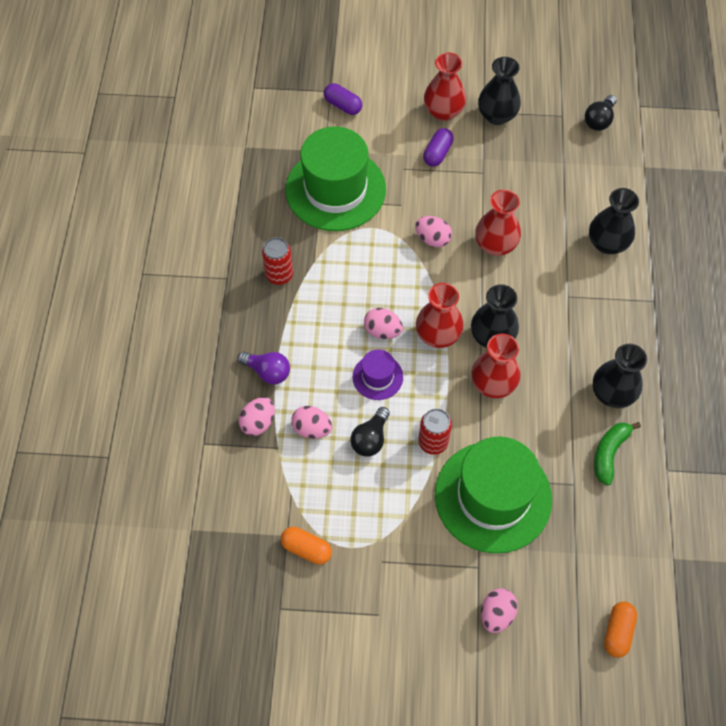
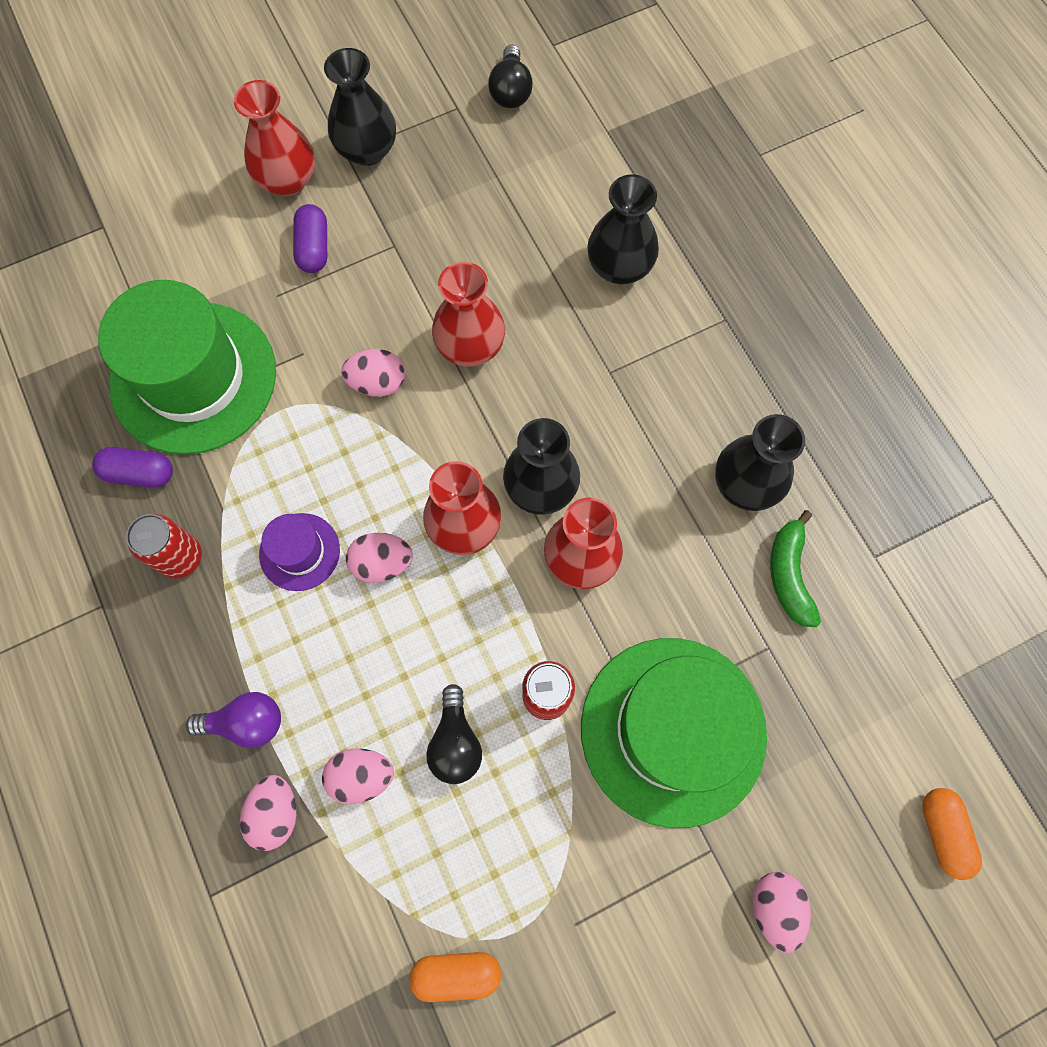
camera: 30 degrees left, 10 degrees up
purple capsule [324,83,362,115] -> purple capsule moved to [92,447,173,488]
purple hat [353,350,403,400] -> purple hat moved to [259,513,340,591]

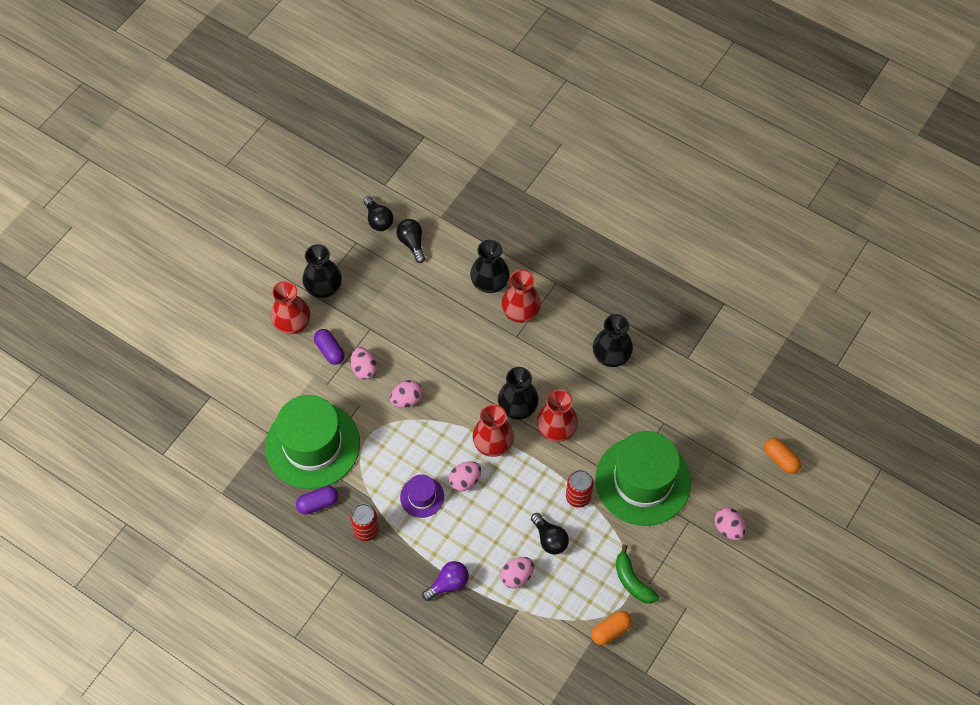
camera: 30 degrees left, 10 degrees down
pink egg [240,775,296,851] -> pink egg moved to [350,347,378,380]
red vase [432,262,505,367] -> red vase moved to [501,269,541,323]
green banana [770,510,821,627] -> green banana moved to [615,544,659,603]
none -> black light bulb [396,219,425,263]

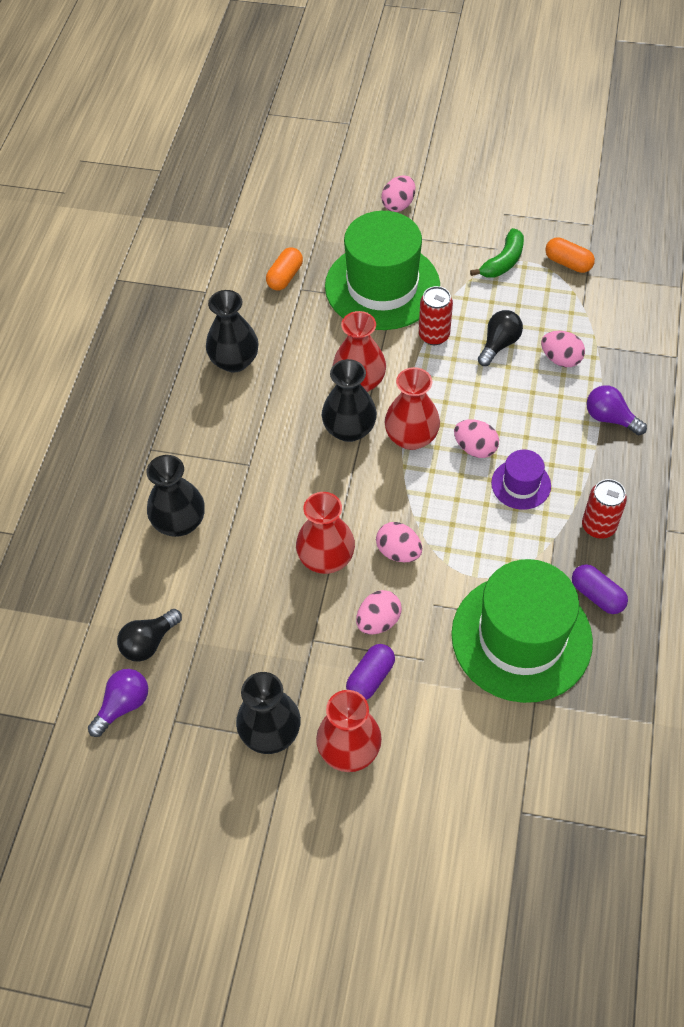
camera: 110 degrees left, 5 degrees down
black light bulb [363,196,393,231] -> purple light bulb [88,669,148,737]
red vase [501,269,541,323] -> red vase moved to [296,492,355,574]
orange capsule [764,438,801,474] -> orange capsule moved to [266,247,303,290]

